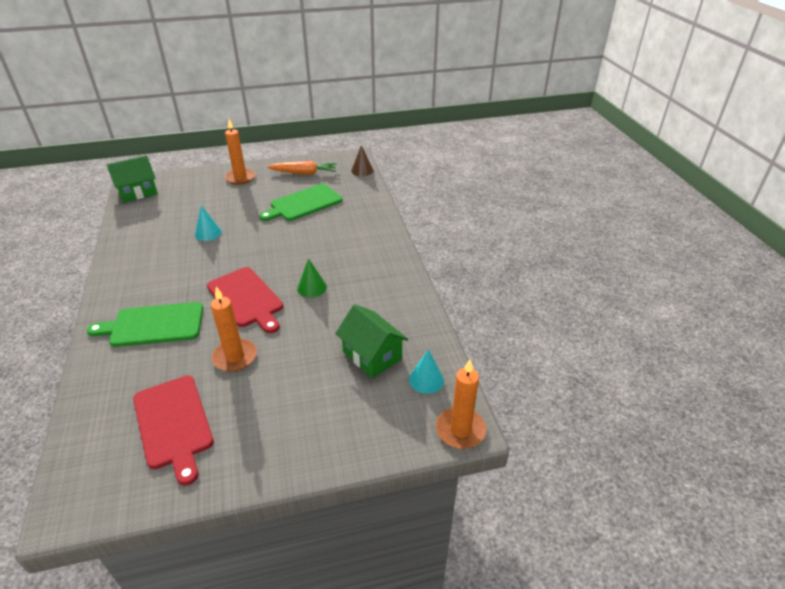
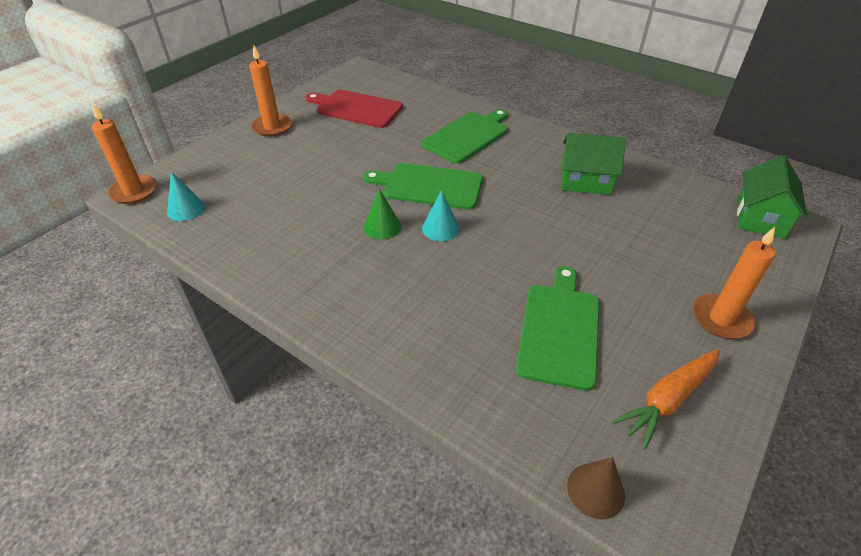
camera: 140 degrees right, 5 degrees up
turquoise cone [195,206,222,241] -> turquoise cone moved to [422,190,460,241]
red cutting board [207,267,283,333] -> green cutting board [363,163,483,210]
orange candle [211,287,257,372] -> orange candle moved to [249,45,292,137]
green house [335,304,408,378] -> green house moved to [561,133,626,195]

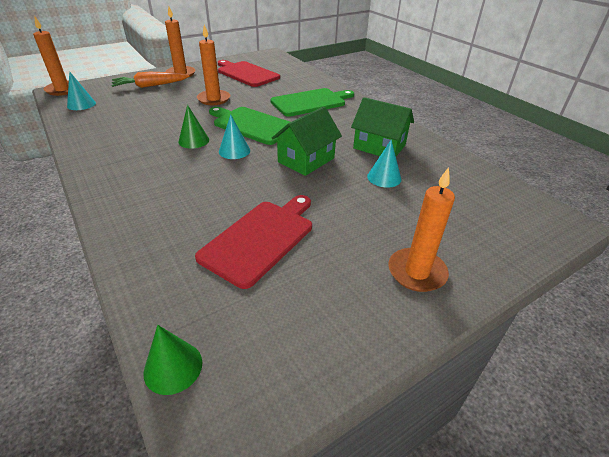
camera: 20 degrees right, 5 degrees down
green cutting board [516,266,600,391] -> red cutting board [195,195,312,289]
brown cone [567,457,625,519] -> green cone [143,325,202,395]
orange carrot [612,349,720,450] -> orange carrot moved to [112,72,190,88]
green house [737,155,807,239] -> green house moved to [271,106,342,176]
none -> orange candle [197,25,230,105]
none -> turquoise cone [367,140,402,188]

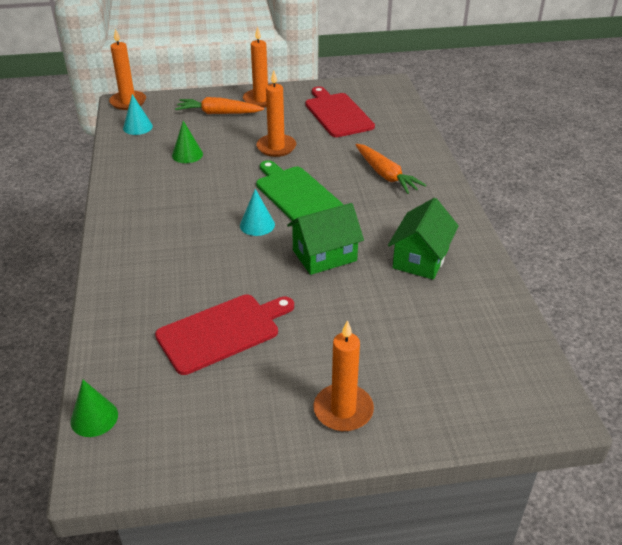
camera: 25 degrees right, 0 degrees up
green cone [178,105,209,149] -> green cone moved to [172,121,203,163]
green cutting board [270,88,354,117] -> orange carrot [356,144,427,194]
green house [351,97,414,156] -> green house turned 60 degrees clockwise [388,198,459,280]
turquoise cone [367,140,402,188] -> none

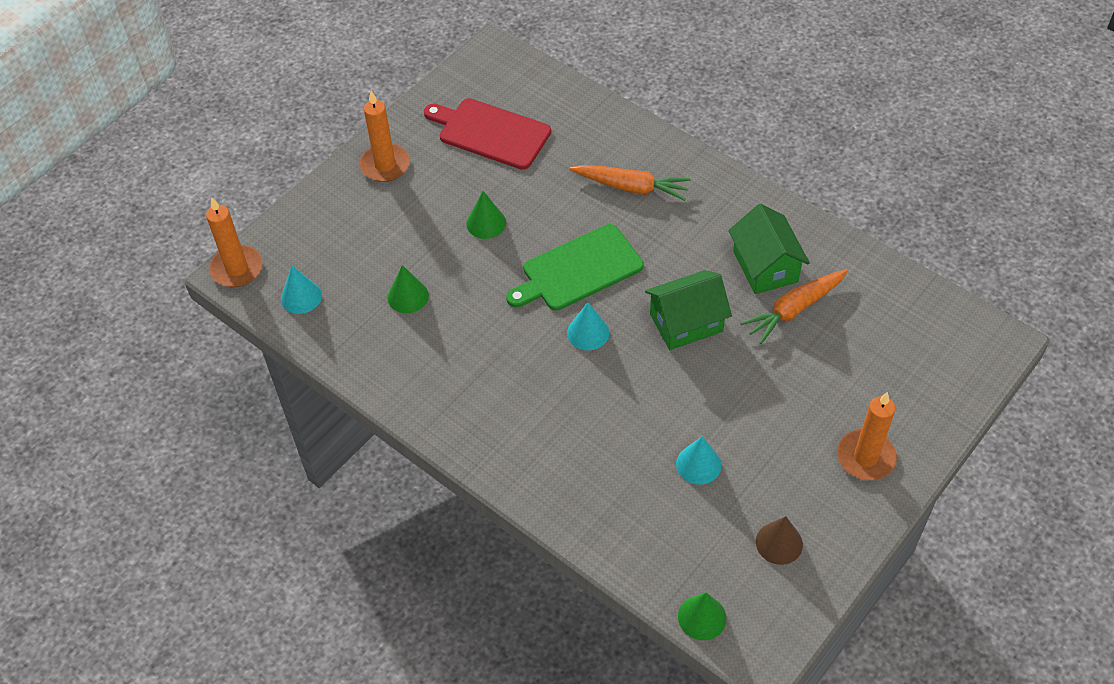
camera: 40 degrees left, 15 degrees up
red cutting board [155,294,294,375] -> turquoise cone [676,436,721,485]
orange carrot [175,97,264,114] -> orange carrot moved to [740,269,848,344]
orange candle [256,70,296,157] -> green cone [466,191,506,239]
green cutting board [256,160,343,221] -> green cutting board turned 45 degrees counterclockwise [506,224,644,311]
green house [287,203,364,275] -> green house turned 45 degrees clockwise [645,270,732,350]
none -> brown cone [756,516,803,565]

